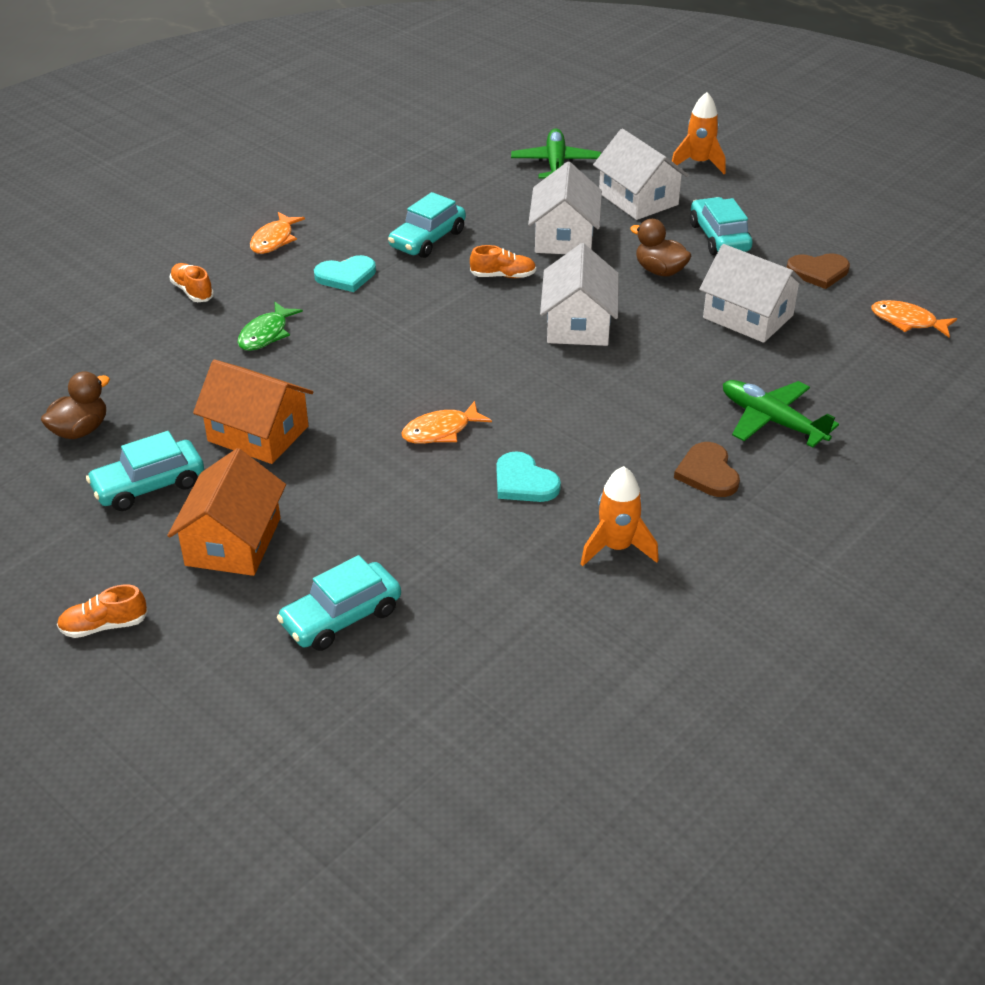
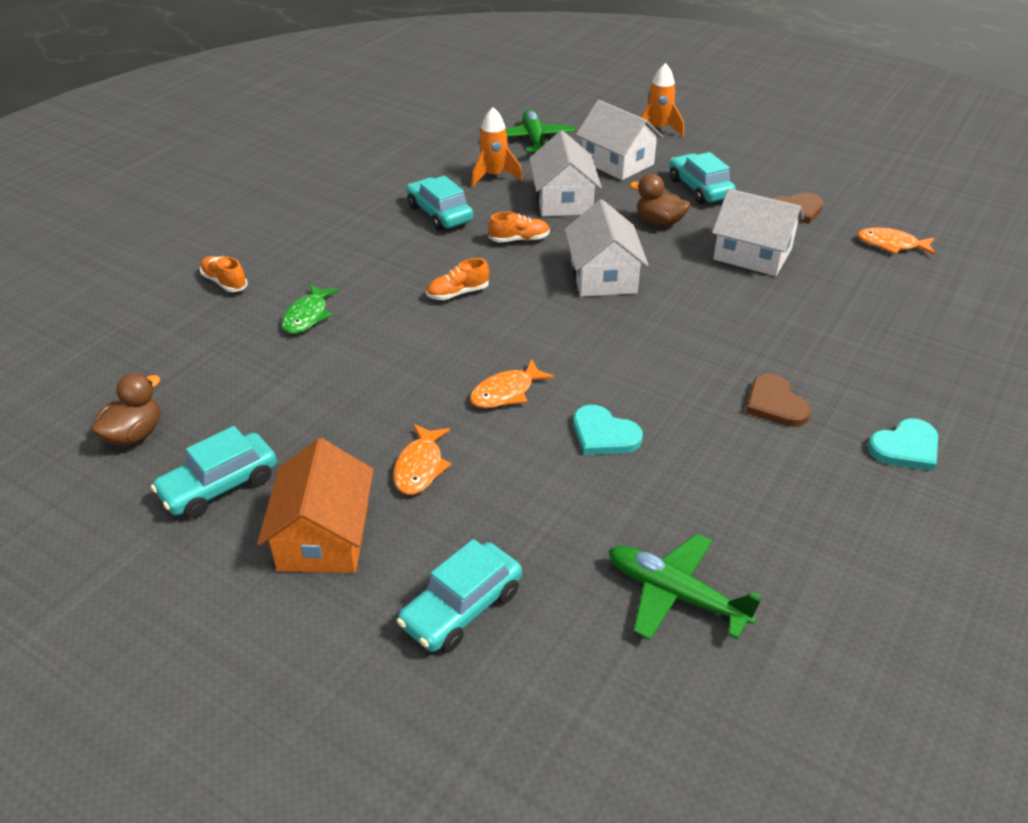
camera: 10 degrees left, 0 degrees up
orange shoe [57,584,148,638] -> orange shoe moved to [426,258,489,300]
orange house [193,359,313,464] -> none
orange fish [250,212,305,254] -> orange fish moved to [393,424,451,495]
turquoise heart [314,255,376,292] -> turquoise heart moved to [867,418,938,471]
turquoise car [388,192,466,258] -> turquoise car turned 120 degrees clockwise [407,176,473,231]
orange rocket [581,466,659,566] -> orange rocket moved to [471,107,523,187]
green plane [723,380,839,447] -> green plane moved to [608,533,761,640]

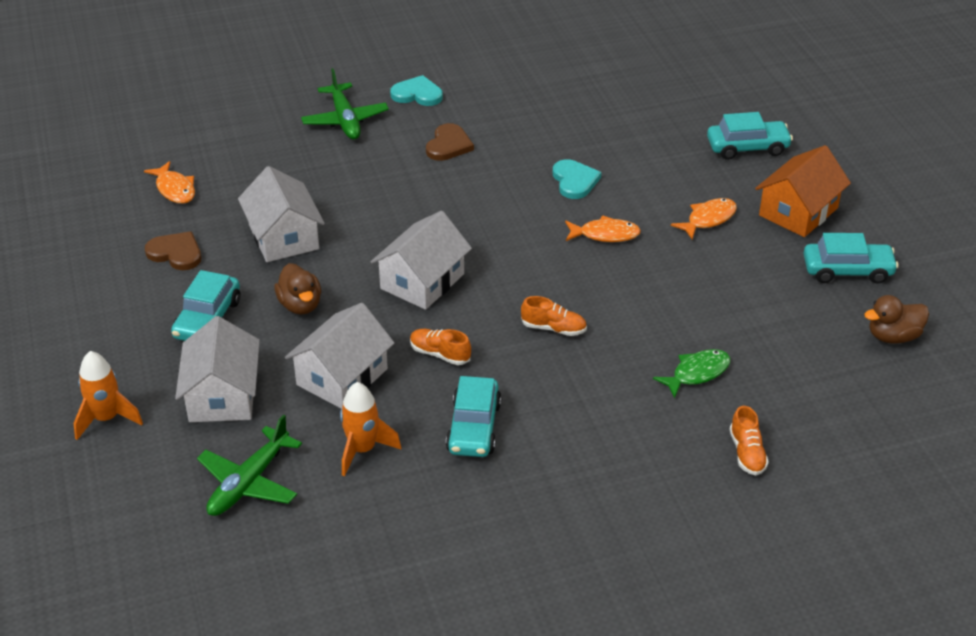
camera: 140 degrees left, 0 degrees up
green plane [608,533,761,640] -> green plane moved to [301,68,389,140]

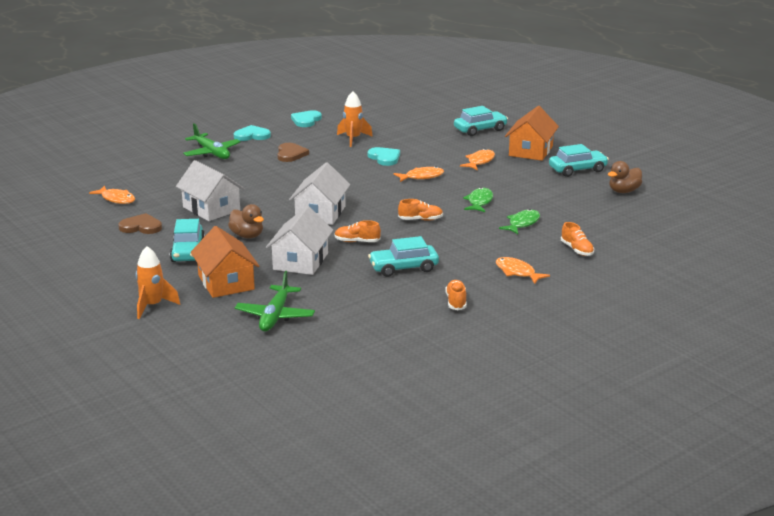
camera: 20 degrees left, 15 degrees down
white house [175,316,260,422] -> orange house [191,226,259,298]
orange rocket [340,382,401,476] -> orange rocket moved to [337,91,373,147]
turquoise car [446,376,502,457] -> turquoise car turned 90 degrees clockwise [368,236,439,277]
none -> turquoise heart [291,110,322,127]
none -> orange shoe [445,280,467,310]
none -> green fish [463,187,493,212]
none -> orange fish [496,257,550,284]

